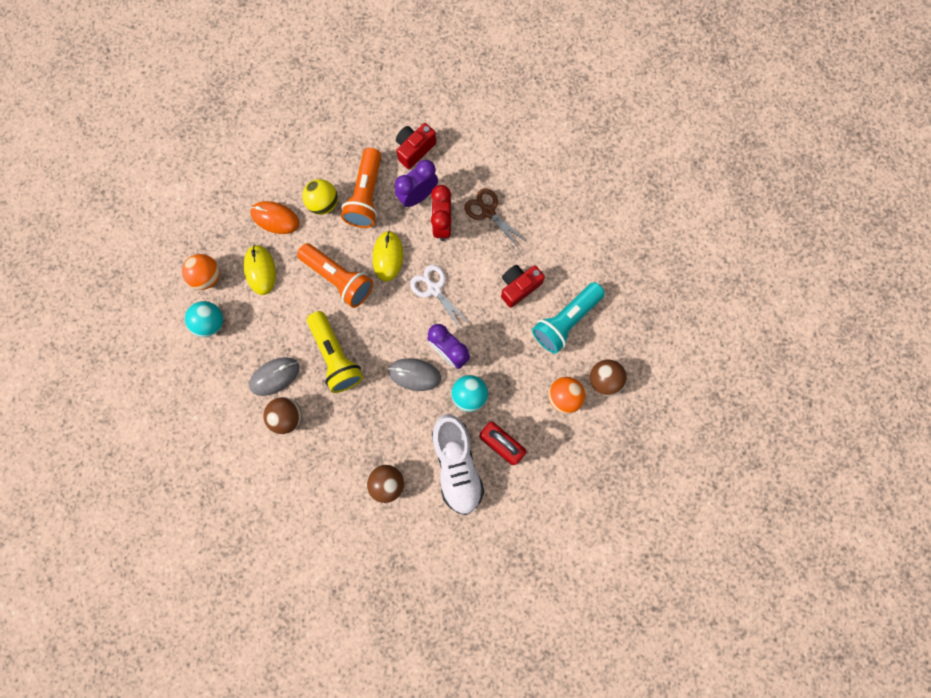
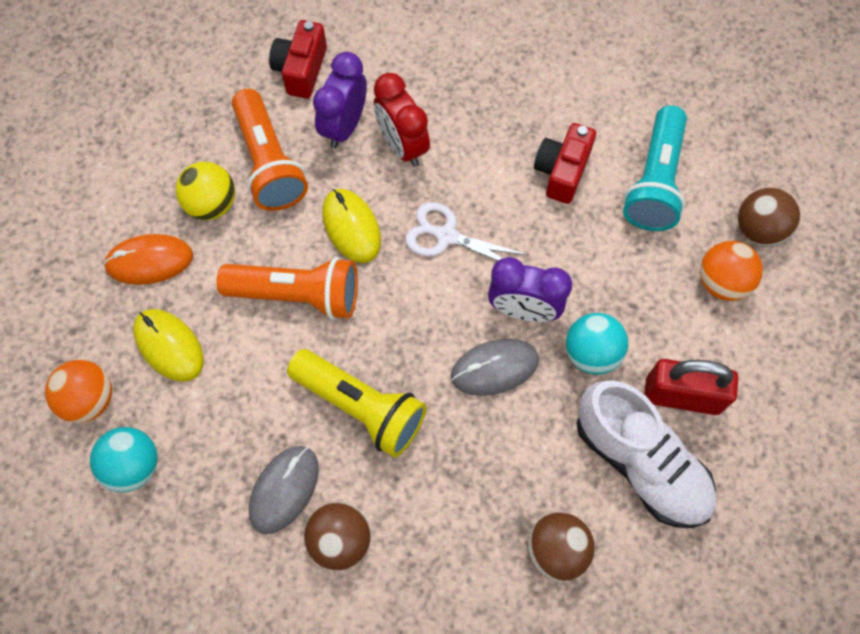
camera: 30 degrees left, 10 degrees down
brown scissors [464,188,527,248] -> none

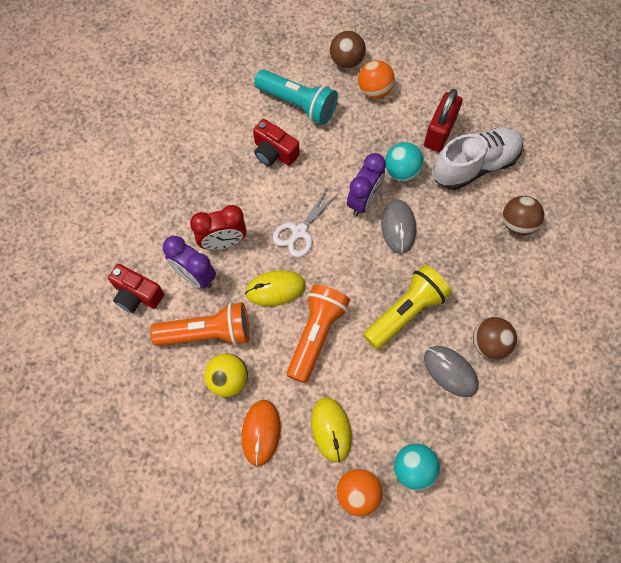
camera: 75 degrees left, 0 degrees up
yellow mouse [133,309,204,382] -> yellow mouse turned 75 degrees counterclockwise [311,397,352,462]

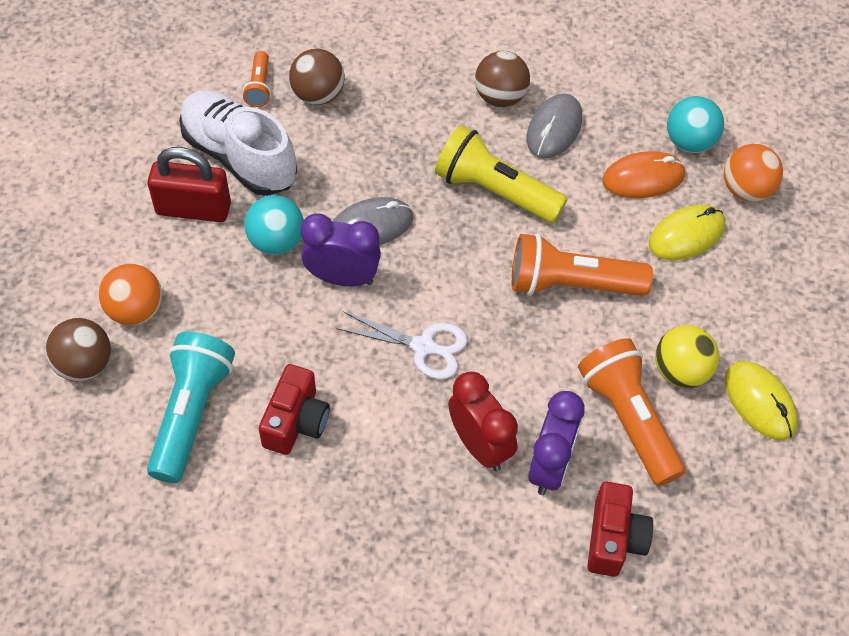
camera: 110 degrees left, 10 degrees down
orange mouse [241,400,281,466] -> orange mouse moved to [602,151,686,198]
yellow mouse [245,270,305,306] -> yellow mouse moved to [725,361,798,441]
none -> orange flashlight [243,51,271,107]

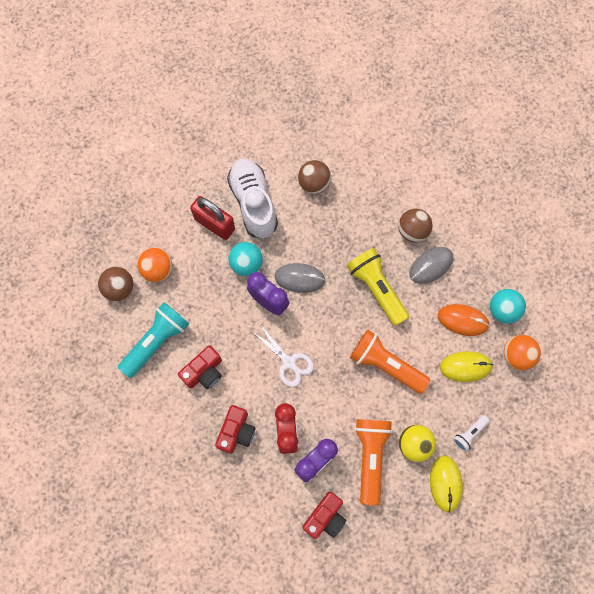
camera: 30 degrees right, 15 degrees up
orange flashlight [243,51,271,107] -> none
none -> red camera [215,405,255,454]
none -> white flashlight [453,415,489,452]

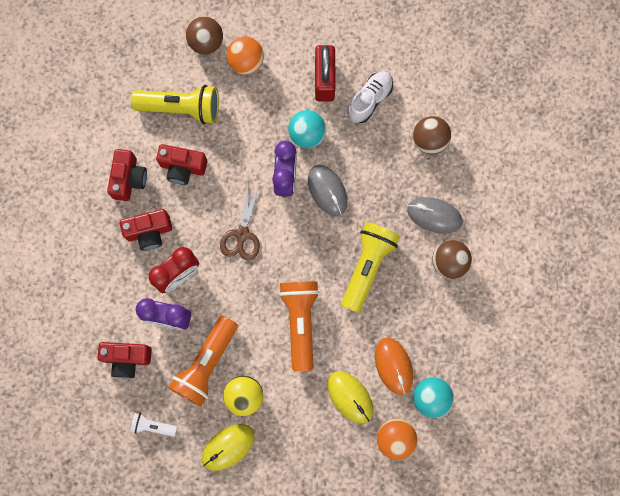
camera: 55 degrees right, 5 degrees up
turquoise flashlight [118,302,189,378] -> yellow flashlight [131,85,219,124]
white shoe [227,158,278,238] -> white shoe [348,71,393,123], size x0.63
white scissors [253,323,314,387] -> brown scissors [220,184,260,261]
orange flashlight [355,419,393,505] -> orange flashlight turned 150 degrees clockwise [168,316,238,407]
grey mouse [409,247,453,284] -> grey mouse moved to [407,197,463,234]
white flashlight [453,415,489,452] -> white flashlight moved to [130,413,177,437]
none -> red camera [107,149,147,201]

